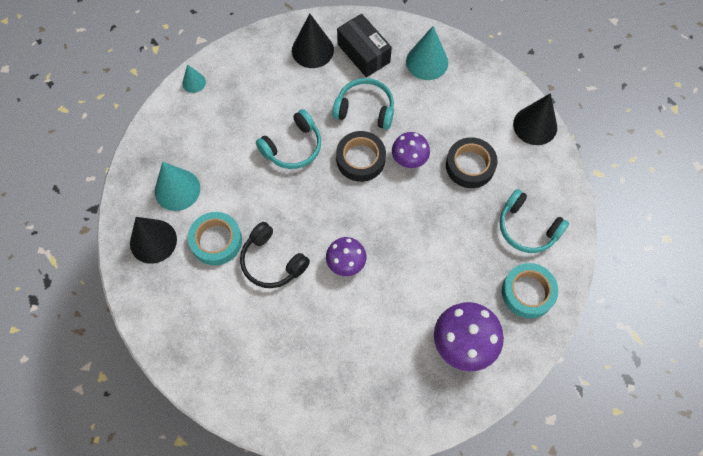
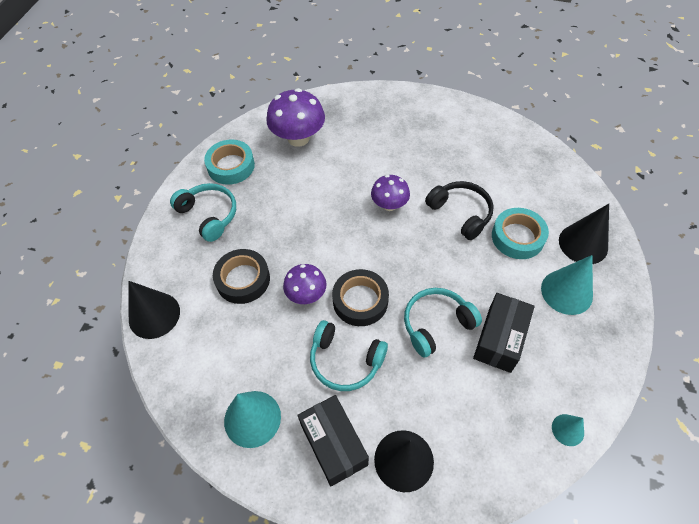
camera: 170 degrees left, 10 degrees down
none -> black box [473,293,535,373]

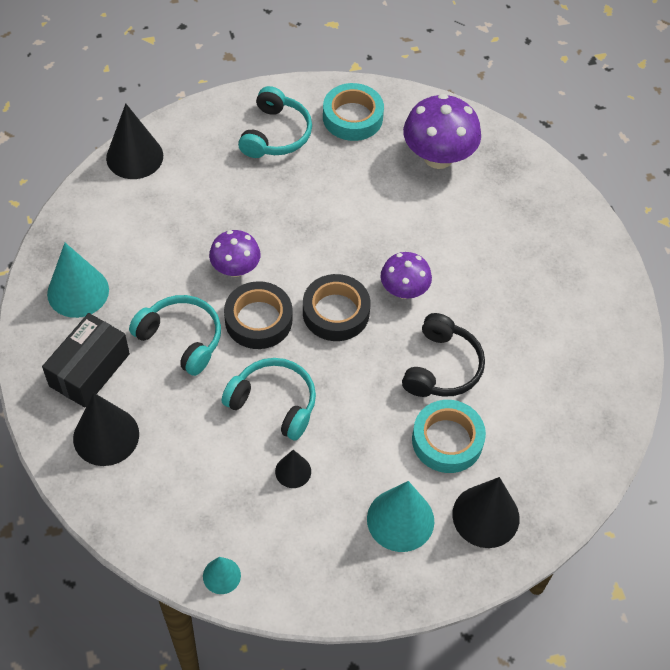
camera: 55 degrees right, 0 degrees up
black tape [213,249,270,304] -> black tape moved to [303,274,370,341]
turquoise headphones [310,320,388,391] -> turquoise headphones turned 135 degrees clockwise [129,295,221,376]
black box [473,293,535,373] -> black cone [275,450,311,488]

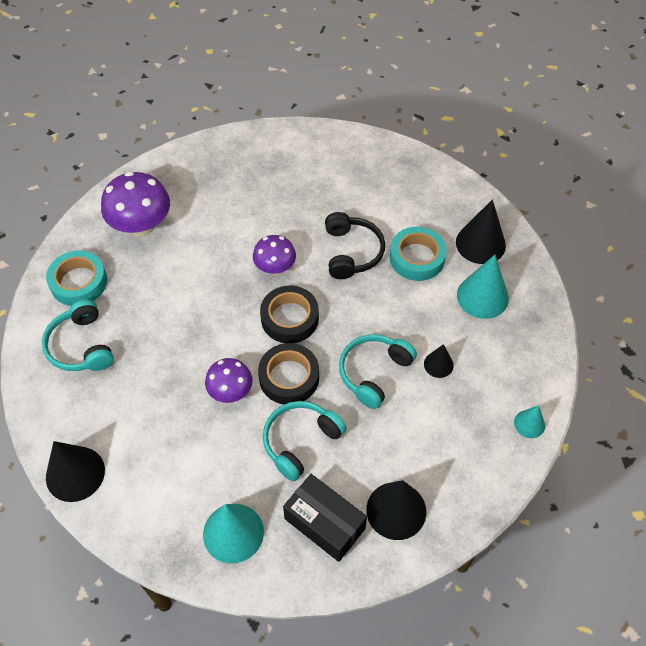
camera: 80 degrees left, 0 degrees up
turquoise headphones [238,86,312,158] -> turquoise headphones turned 135 degrees counterclockwise [42,299,114,371]
black headphones [402,313,485,397] -> black headphones turned 60 degrees clockwise [325,212,385,279]

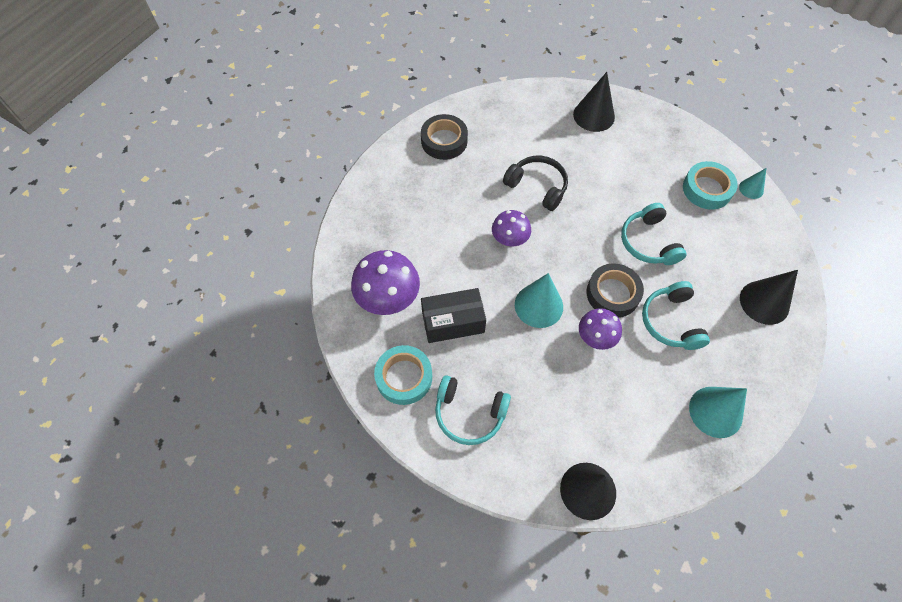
camera: 50 degrees left, 5 degrees up
black tape [260,285,319,343] -> black tape moved to [421,114,468,160]
black box [283,474,367,562] -> black box moved to [421,288,486,343]
turquoise tape [390,226,447,281] -> turquoise tape moved to [683,161,738,210]
black cone [424,344,454,378] -> none
turquoise cone [457,255,509,319] -> turquoise cone moved to [515,273,563,328]

